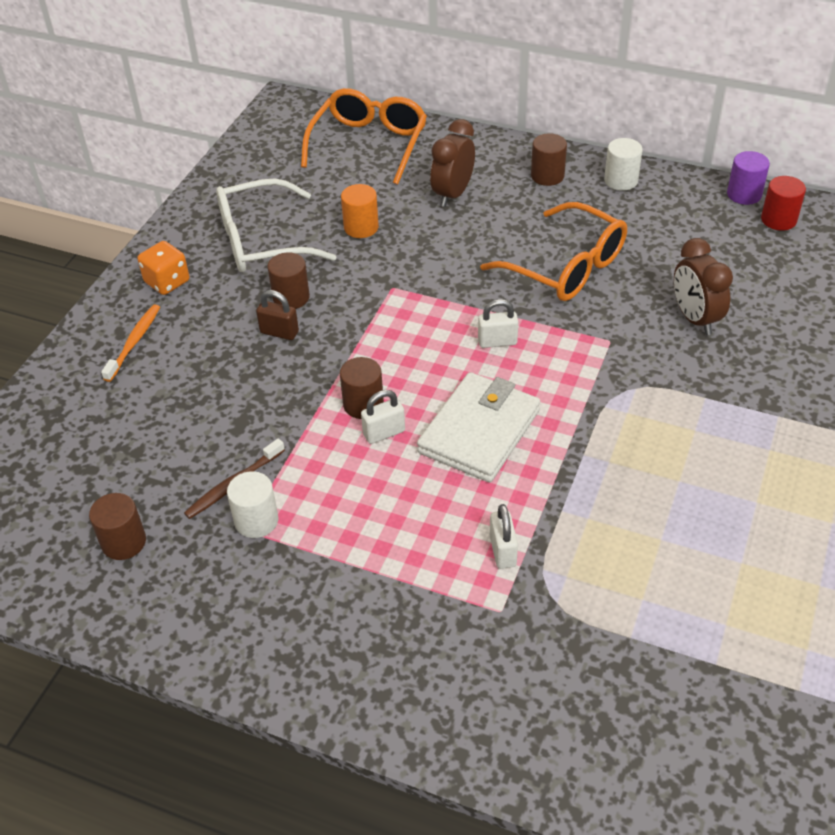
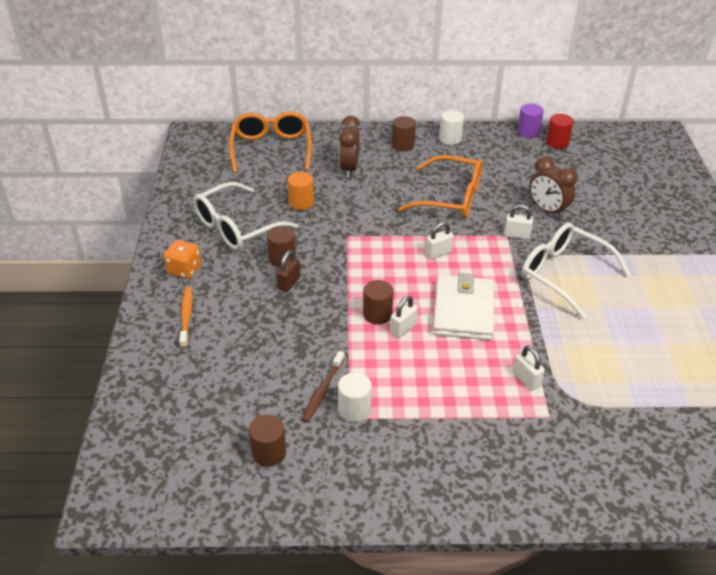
camera: 25 degrees left, 5 degrees down
brown padlock [256,290,299,340] -> brown padlock turned 60 degrees counterclockwise [276,250,301,292]
none -> white padlock [504,204,533,239]
none -> white glasses [522,223,631,319]

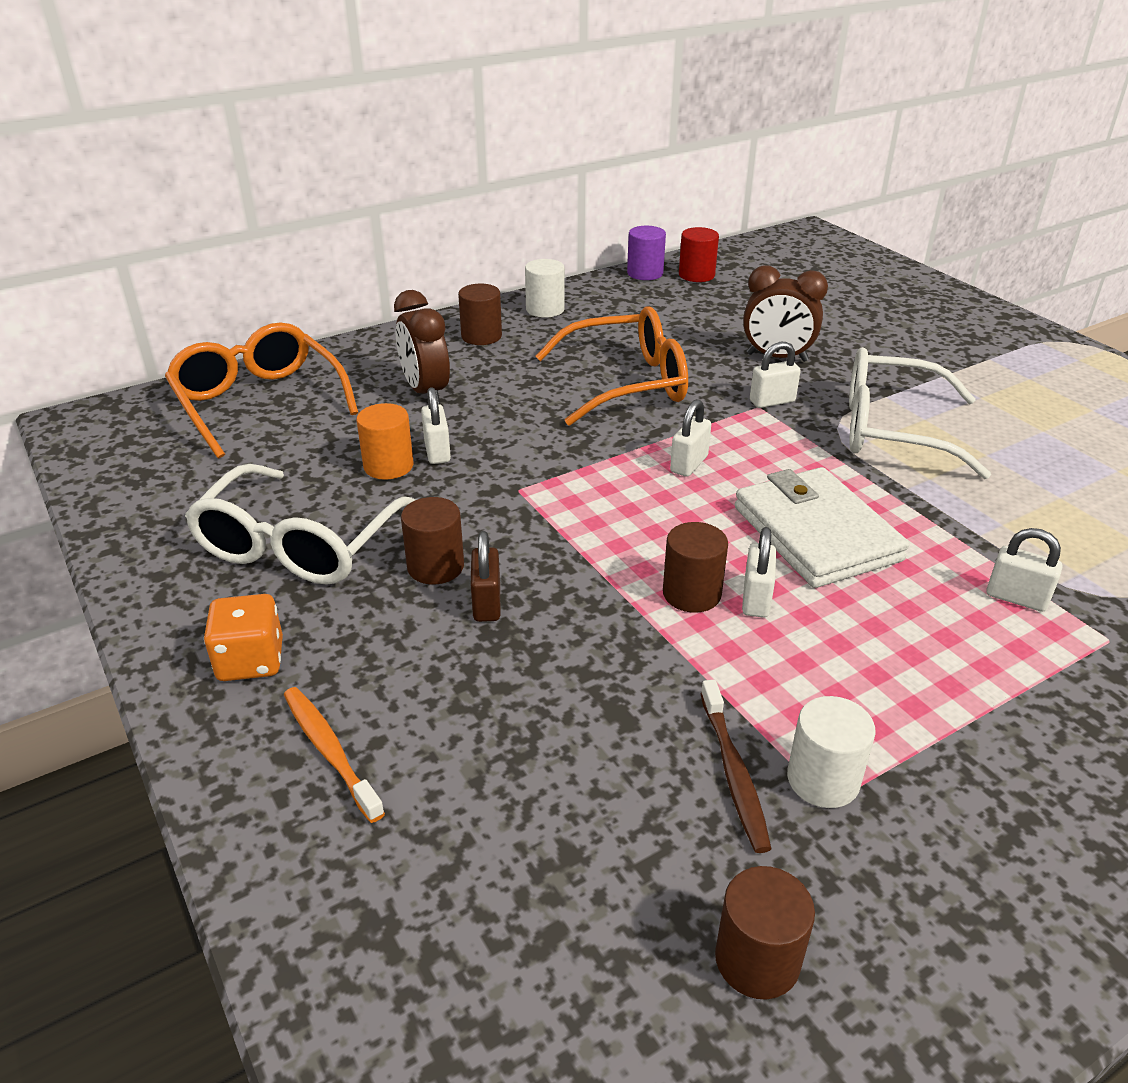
camera: 30 degrees left, 5 degrees down
none -> white padlock [421,387,451,464]

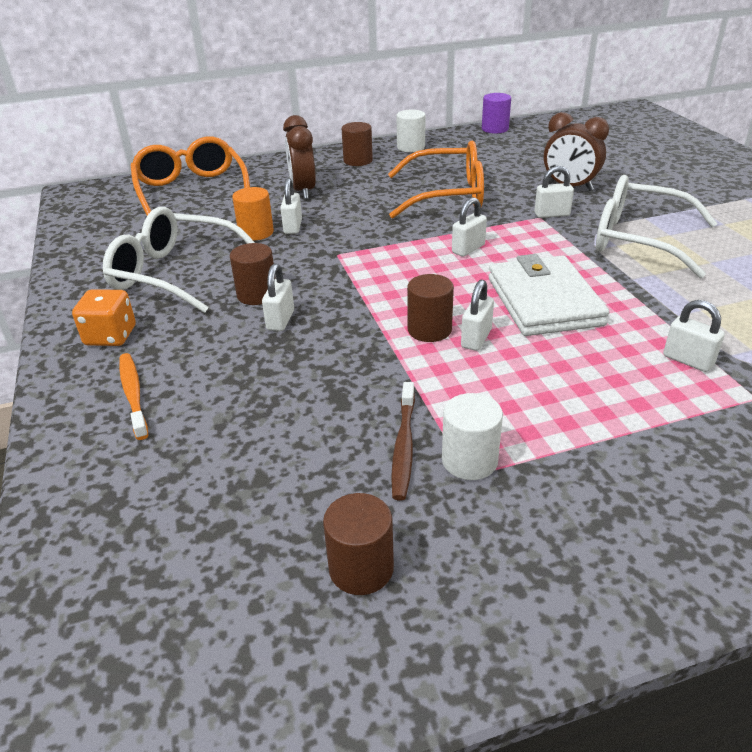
camera: 15 degrees right, 0 degrees up
white glasses [185,464,416,585] -> white glasses turned 75 degrees clockwise [103,207,255,313]
brown padlock [471,531,500,622] -> white padlock [262,264,294,331]
red cylinder [679,227,719,282] -> none

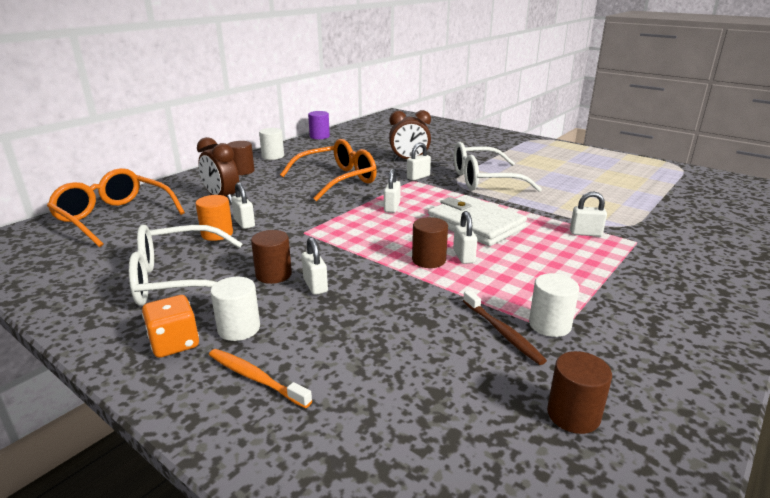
camera: 35 degrees left, 10 degrees down
none -> white cylinder [210,277,260,341]

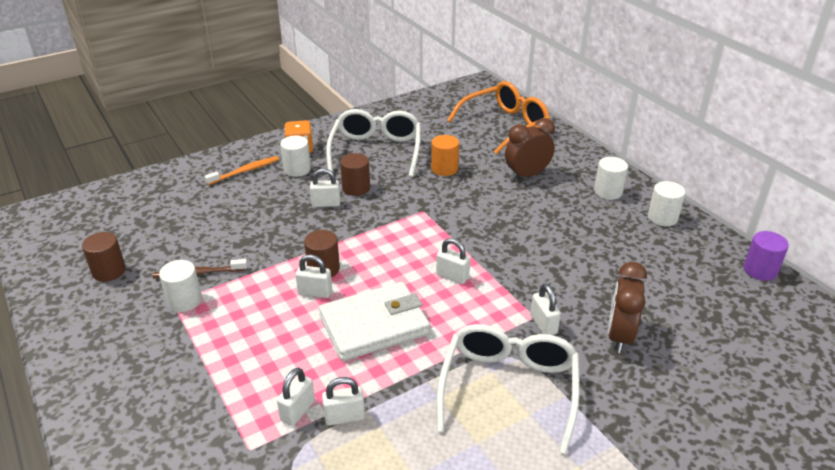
camera: 110 degrees right, 10 degrees up
brown cylinder [228,141,255,175] -> white cylinder [594,157,628,200]
white padlock [231,182,255,229] -> white padlock moved to [322,377,365,426]
orange glasses [280,139,377,201] -> none

